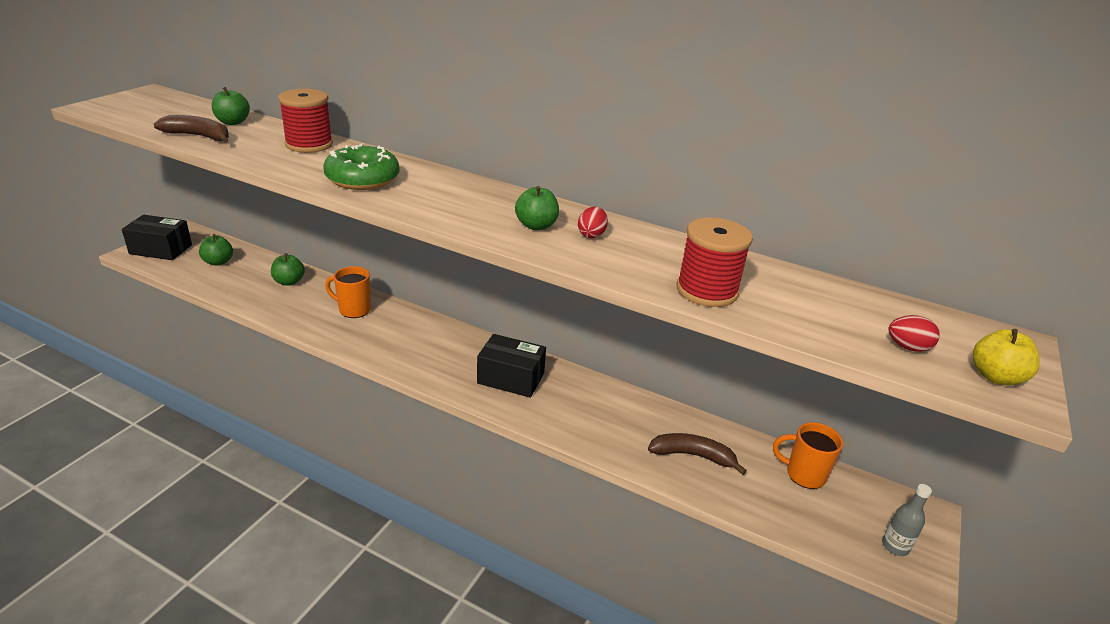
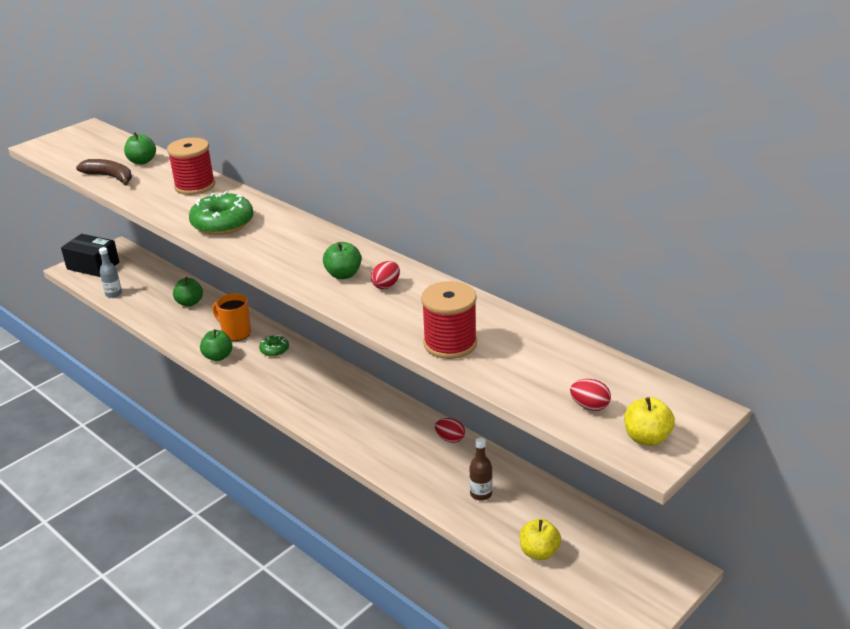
camera: 20 degrees right, 0 degrees up
green apple [199,234,233,266] -> green apple moved to [200,329,232,361]
black box [477,334,546,398] -> none
brown banana [648,433,747,475] -> brown bottle [470,438,492,501]
orange mug [773,422,843,489] -> none
grey bottle [882,484,932,556] -> grey bottle moved to [99,247,122,298]
none -> green donut [259,335,289,357]
none -> red egg [435,418,465,443]
none -> yellow apple [520,519,561,560]

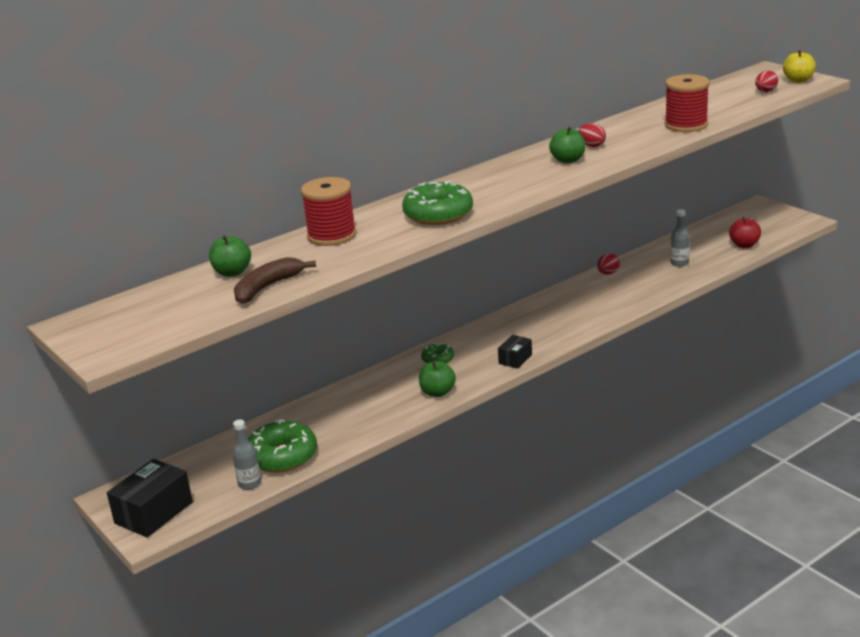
camera: 80 degrees left, 5 degrees down
green apple [173,277,203,307] -> none
orange mug [212,293,251,341] -> none
brown bottle [470,438,492,501] -> grey bottle [670,209,690,267]
yellow apple [520,519,561,560] -> red apple [729,217,761,248]
none -> green donut [248,419,317,473]
none -> black box [498,335,532,369]

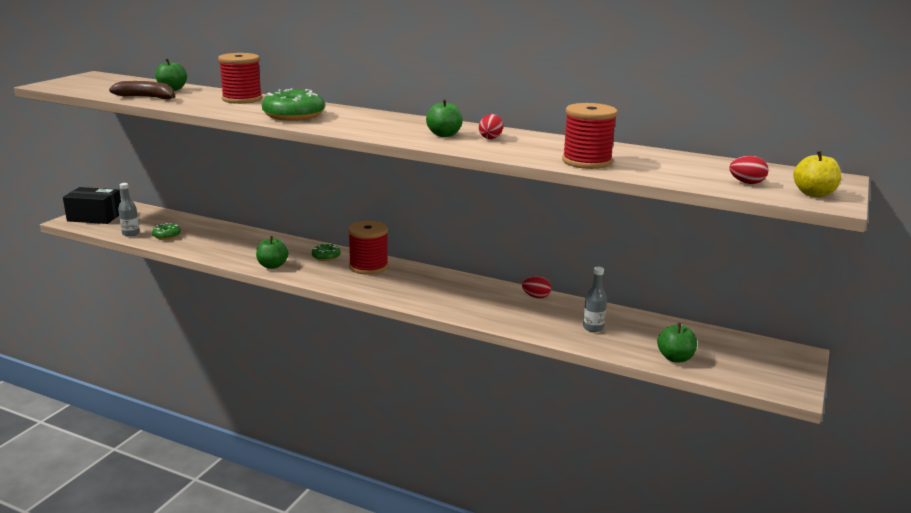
camera: 60 degrees right, 5 degrees down
green donut [248,419,317,473] -> green donut [152,223,181,240], size x0.51
black box [498,335,532,369] -> none
red apple [729,217,761,248] -> green apple [657,323,697,362]
none -> red spool [348,221,389,275]

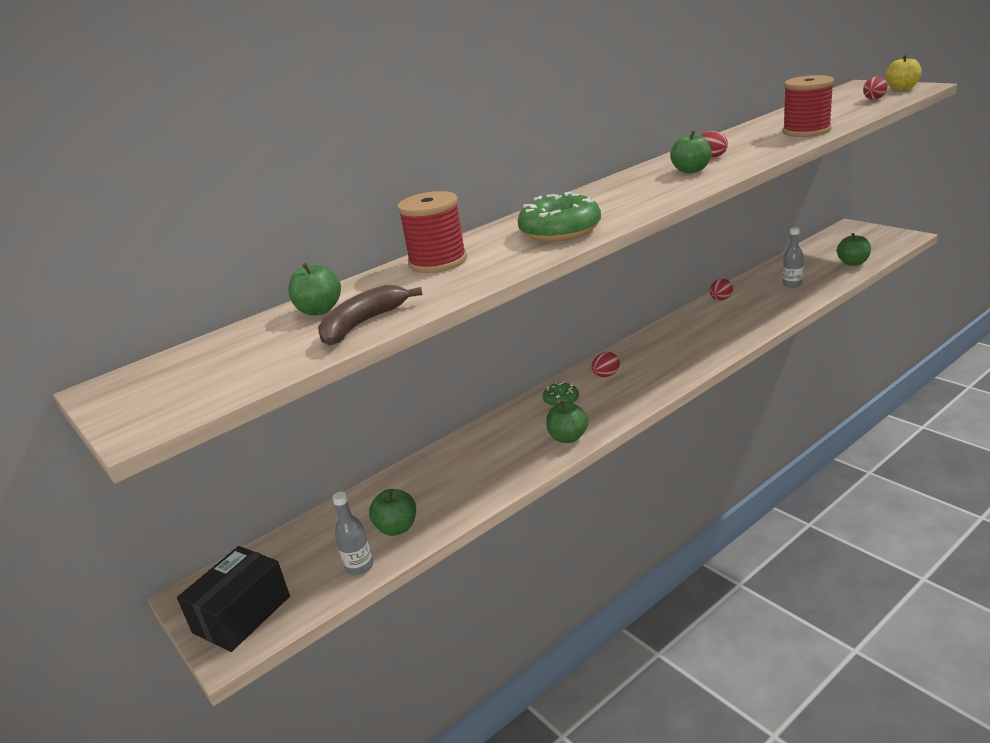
camera: 60 degrees left, 5 degrees up
green donut [152,223,181,240] -> green apple [369,489,416,536]
red spool [348,221,389,275] -> red egg [591,352,620,377]

